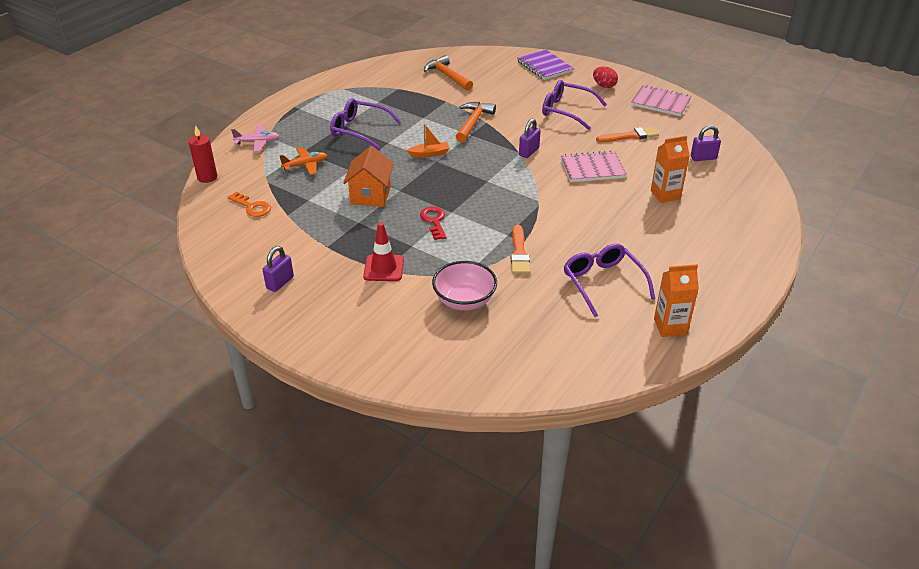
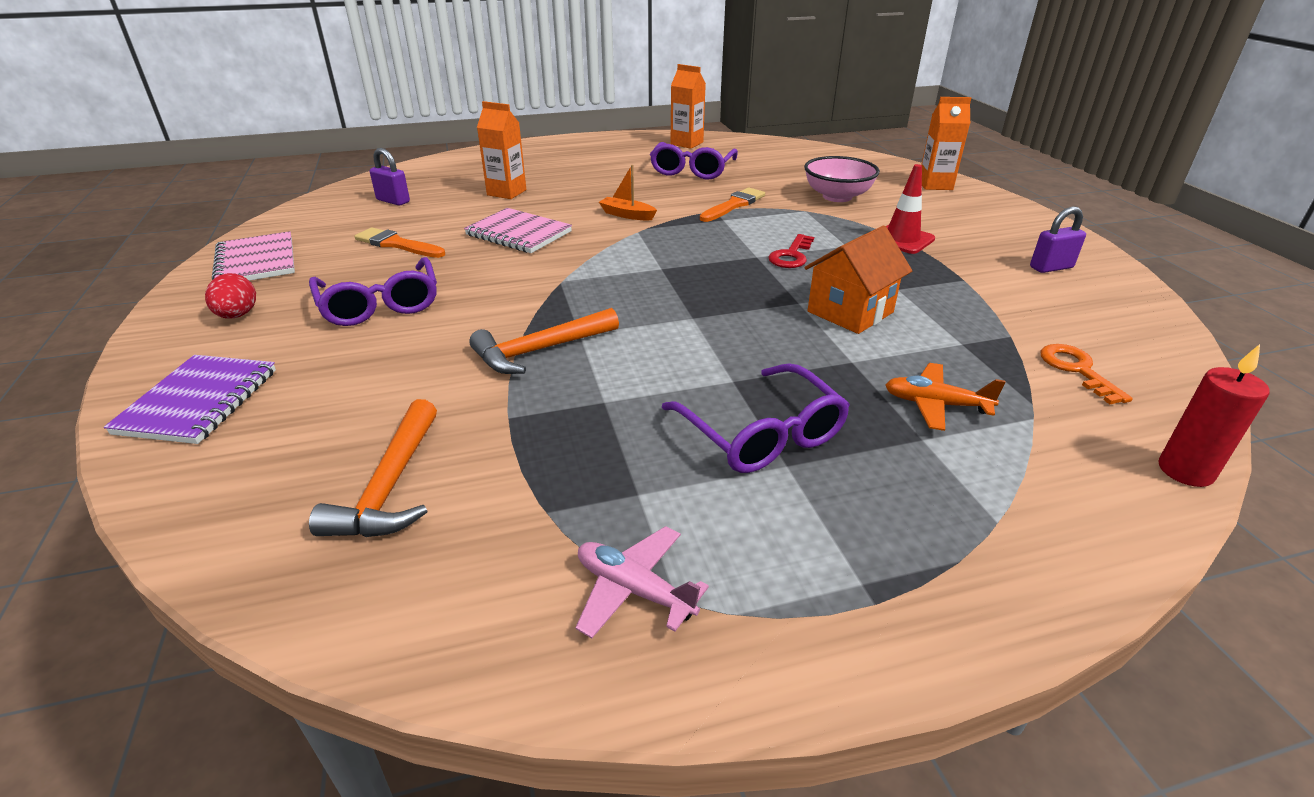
camera: 140 degrees left, 5 degrees down
pink plane [231,125,279,152] -> pink plane moved to [575,526,709,638]
orange boat [407,124,450,158] -> orange boat moved to [599,165,657,220]
purple padlock [519,118,541,158] -> none
none -> orange carton [921,97,971,190]

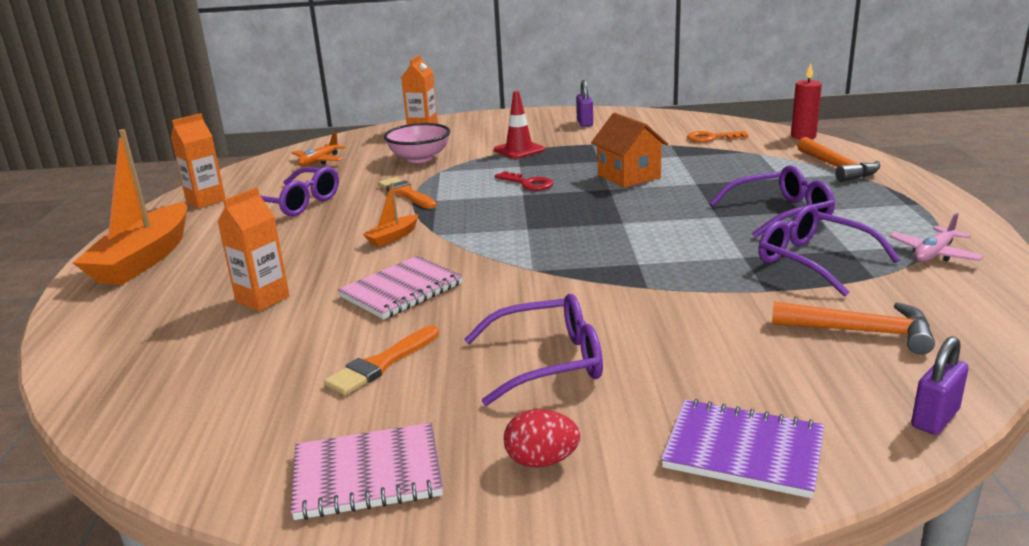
camera: 75 degrees left, 10 degrees down
purple padlock [370,148,410,206] -> purple padlock moved to [911,336,968,435]
orange hammer [469,308,619,374] -> orange hammer moved to [797,137,880,182]
orange plane [885,363,1005,431] -> orange plane moved to [292,132,346,166]
none -> orange boat [73,129,187,285]
none -> purple glasses [758,205,900,297]

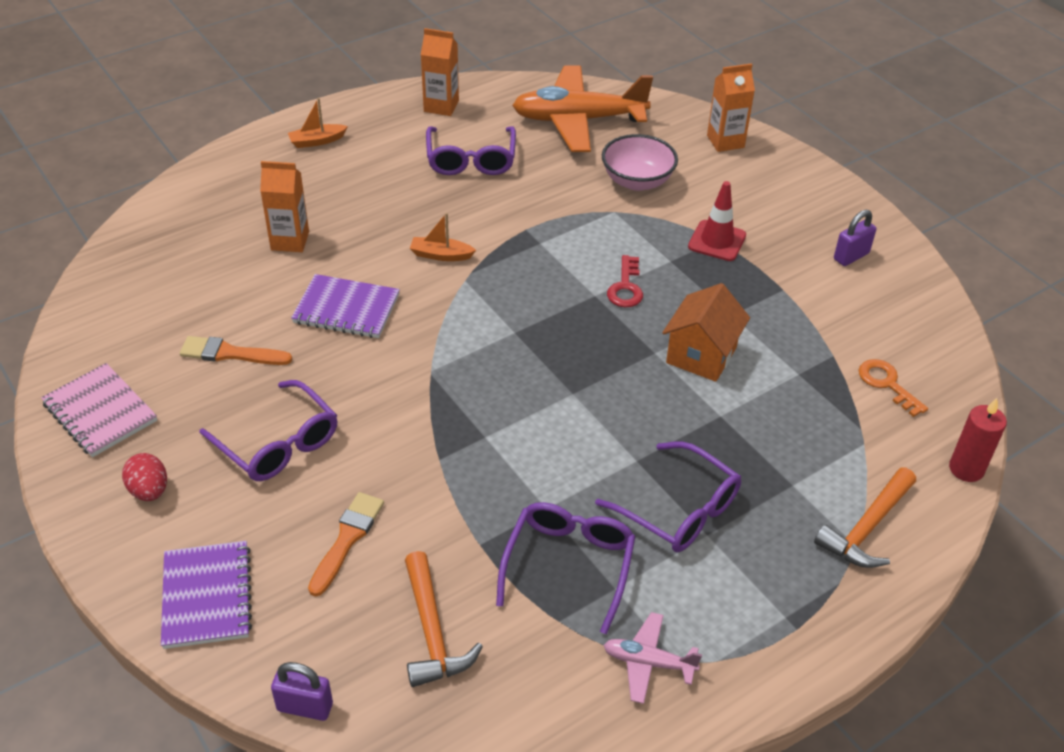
camera: 55 degrees right, 20 degrees up
orange boat [73,129,187,285] -> orange boat [288,98,348,148], size x0.44
orange plane [292,132,346,166] -> orange plane [512,66,653,152], size x2.15
pink notebook [338,256,463,319] -> purple notebook [291,274,400,338]
orange brush [378,177,437,209] -> orange brush moved to [308,492,384,597]

